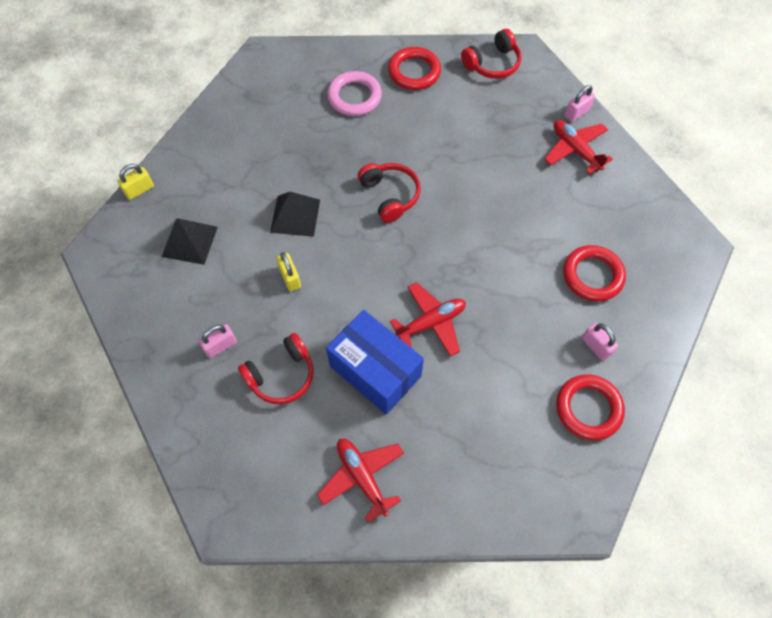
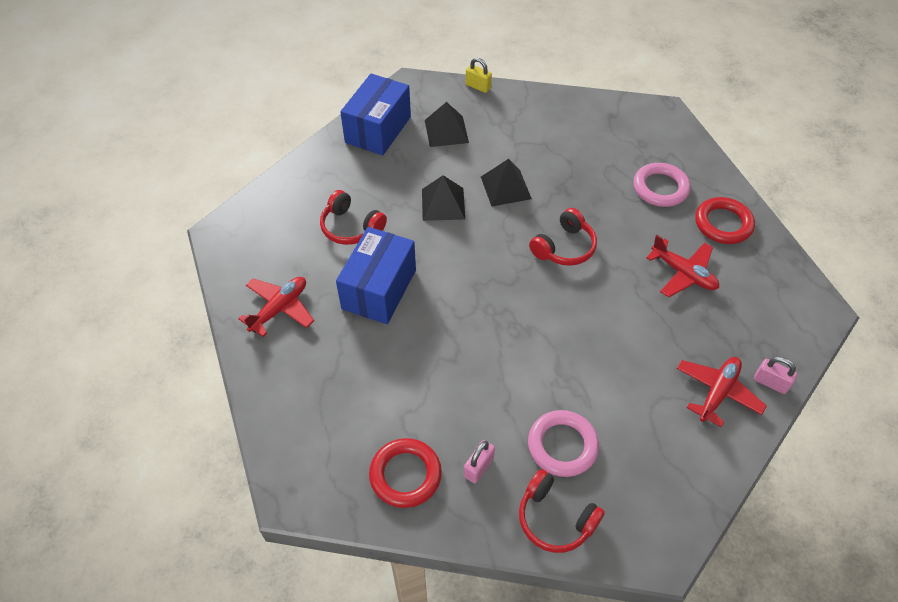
camera: 70 degrees right, 10 degrees down
pink padlock [199,324,237,358] -> none
yellow padlock [276,252,301,291] -> black pyramid [422,175,465,221]
red plane [390,282,466,357] -> red plane moved to [646,235,719,297]
red headphones [461,29,522,79] -> red headphones moved to [519,469,605,553]
red ring [563,245,626,302] -> pink ring [528,410,599,477]
none -> blue box [340,74,411,155]

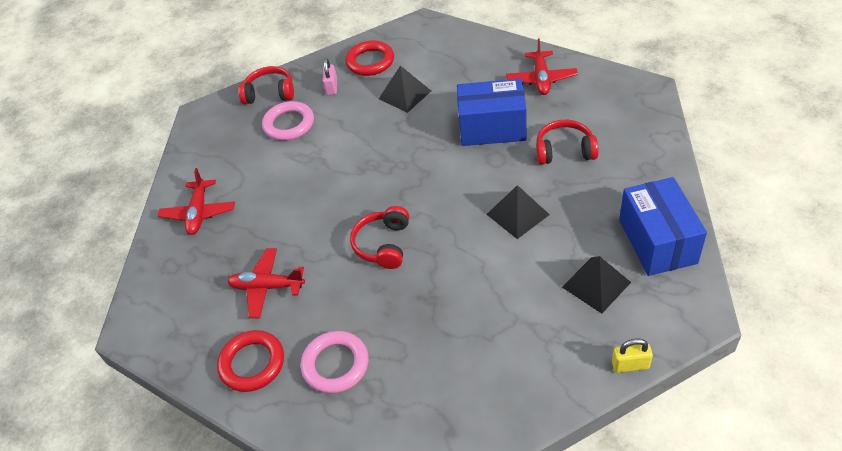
camera: 150 degrees right, 5 degrees down
blue box [336,227,416,324] -> blue box turned 75 degrees counterclockwise [457,79,526,146]
black pyramid [481,159,532,206] -> black pyramid moved to [379,66,431,113]
pink padlock [754,357,797,394] -> none

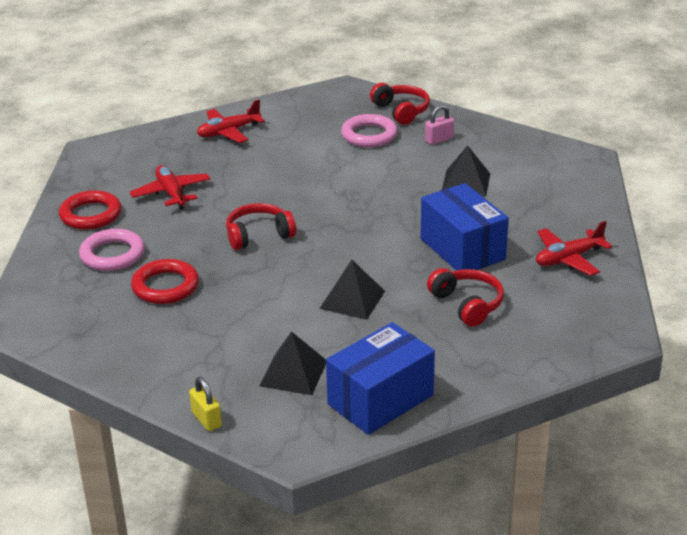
camera: 55 degrees right, 15 degrees down
red ring [345,40,394,76] -> red ring moved to [131,259,199,304]

